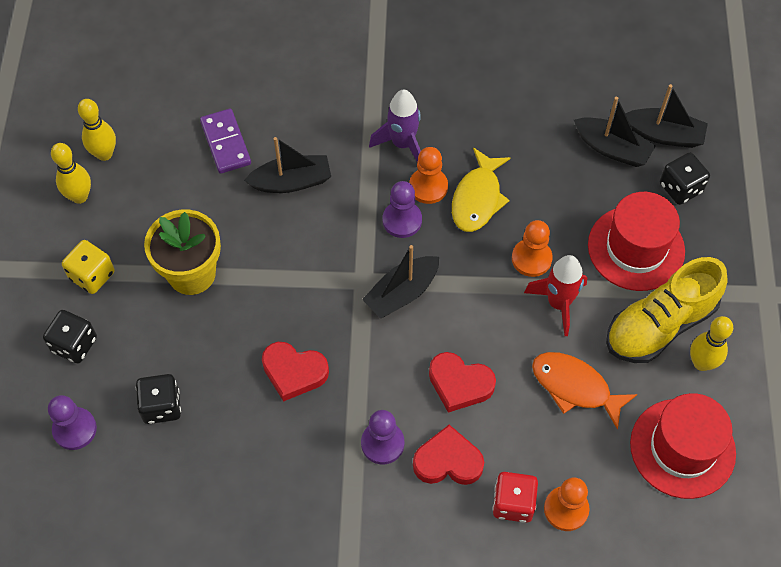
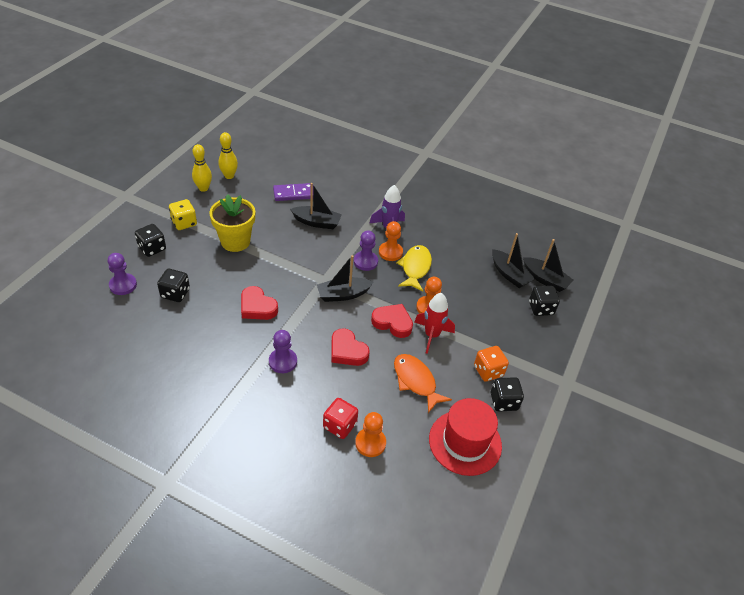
camera: 20 degrees right, 15 degrees down
purple domino [200,109,251,174] -> purple domino turned 75 degrees clockwise [273,183,311,201]
red heart [413,425,484,485] -> red heart moved to [371,304,413,338]
yellow fish [452,148,511,232] -> yellow fish turned 150 degrees clockwise [396,245,432,292]
red hat [588,192,685,291] -> none
yellow shoe [606,257,728,363] -> orange dice [474,346,509,382]
yellow bowling pin [690,316,733,371] -> black dice [491,377,524,412]

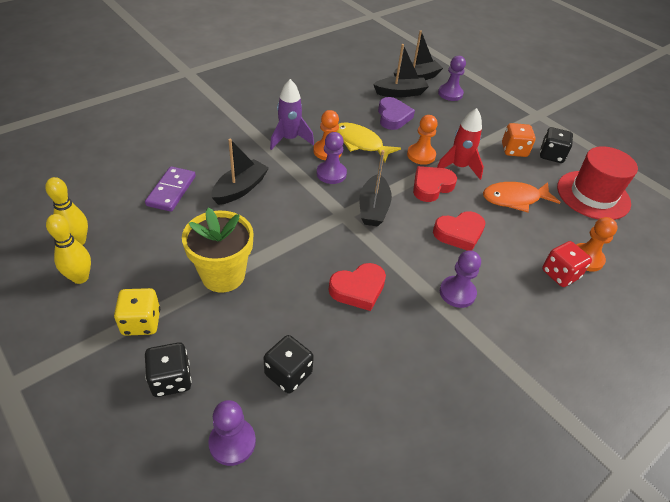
camera: 65 degrees left, 0 degrees up
black dice [529,286,560,316] -> purple pawn [438,56,466,101]
none -> purple heart [378,97,415,130]

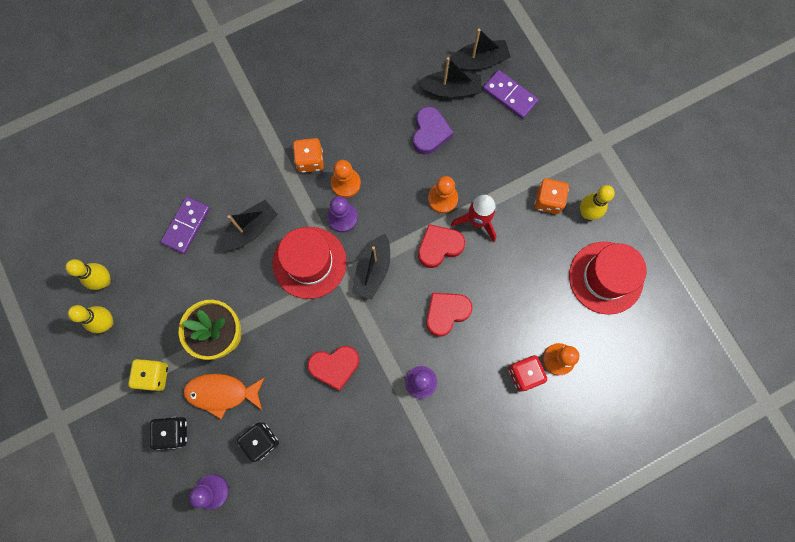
camera: 15 degrees right, 30 degrees up
purple rocket [270,79,314,150] -> orange dice [293,138,324,173]
yellow fish [337,122,401,162] -> none
red heart [433,211,485,251] -> red heart turned 150 degrees clockwise [426,293,473,337]
purple pawn [438,56,466,101] -> purple domino [483,70,538,119]
orange fish [483,182,561,212] -> orange fish moved to [183,373,265,419]
black dice [540,127,573,163] -> yellow bowling pin [580,185,615,220]
none -> red hat [272,227,347,299]

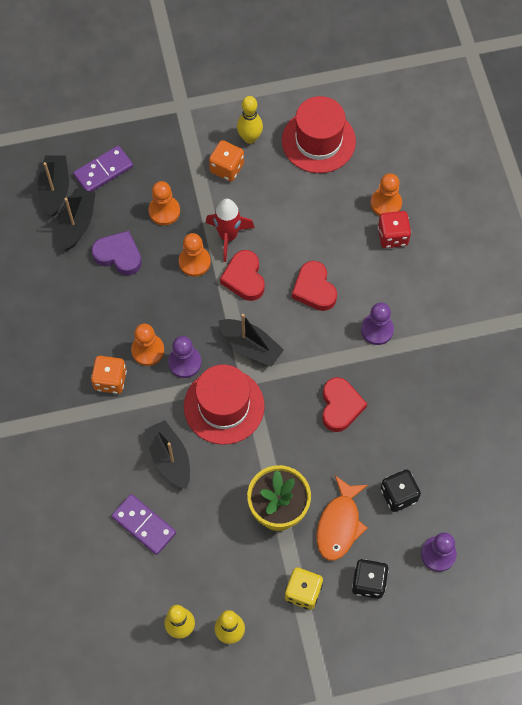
camera: 75 degrees left, 10 degrees down
none -> orange pawn [148,181,180,225]

